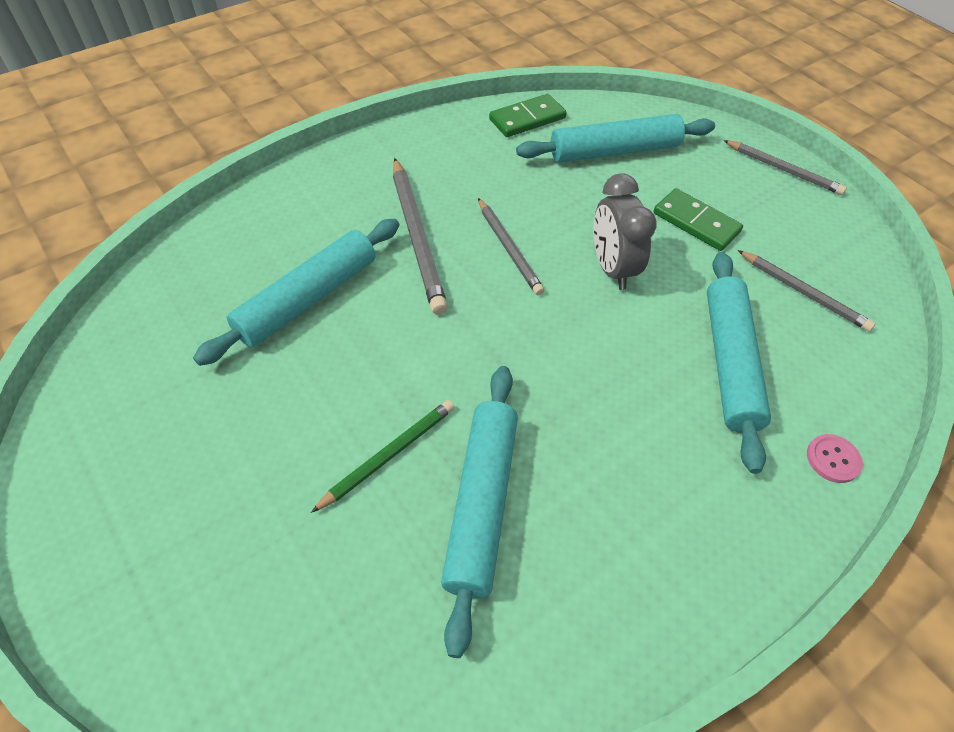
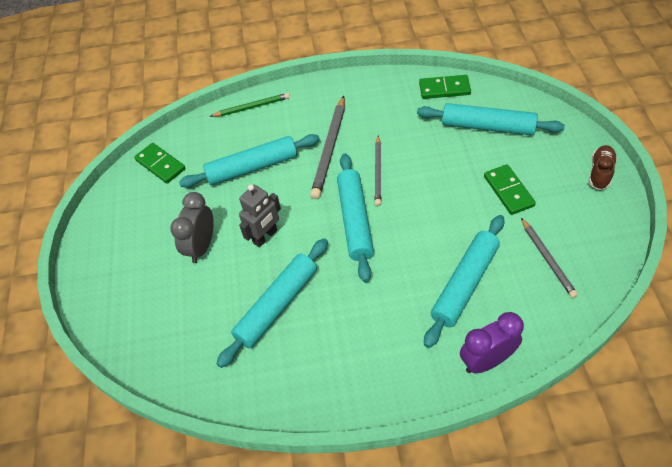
camera: 35 degrees right, 0 degrees up
green pencil [311,400,455,513] -> green pencil moved to [209,93,290,117]
grey clock [593,173,656,290] -> grey clock moved to [170,192,214,263]
grey pencil [723,140,847,195] -> brown shoe [589,145,617,190]
pink button [807,434,863,483] -> purple clock [460,312,524,373]
none -> green domino [134,143,186,184]
none -> grey robot [239,184,281,248]
none -> turquoise rolling pin [337,153,374,282]

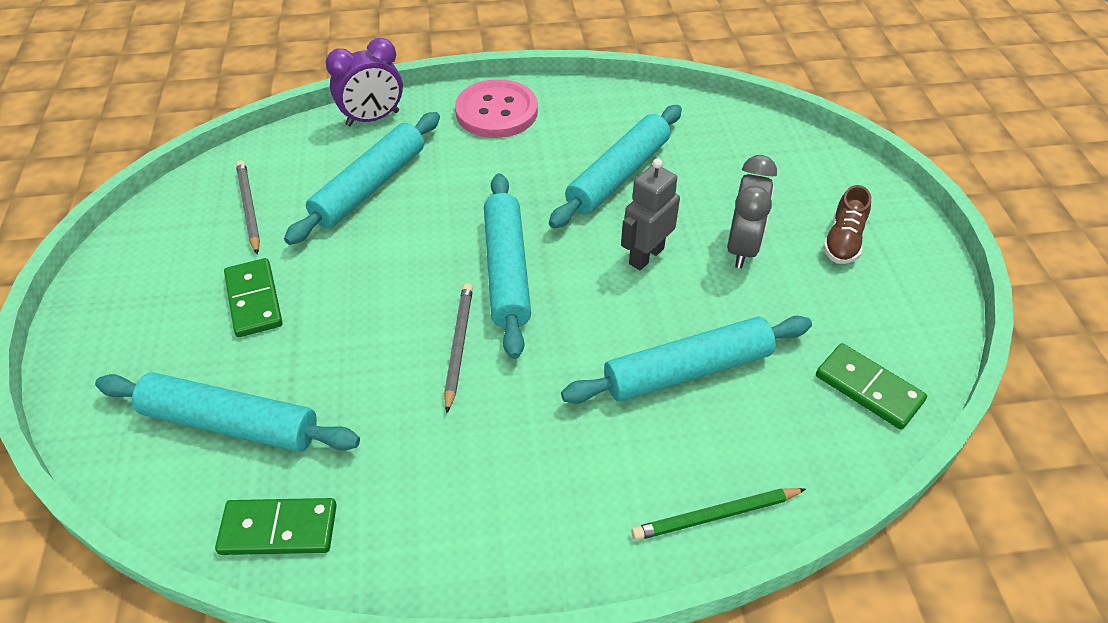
camera: 175 degrees right, 5 degrees down
grey pencil [310,96,345,199] -> none
brown shoe [589,145,617,190] -> brown shoe moved to [823,185,871,264]
none -> pink button [455,79,538,138]

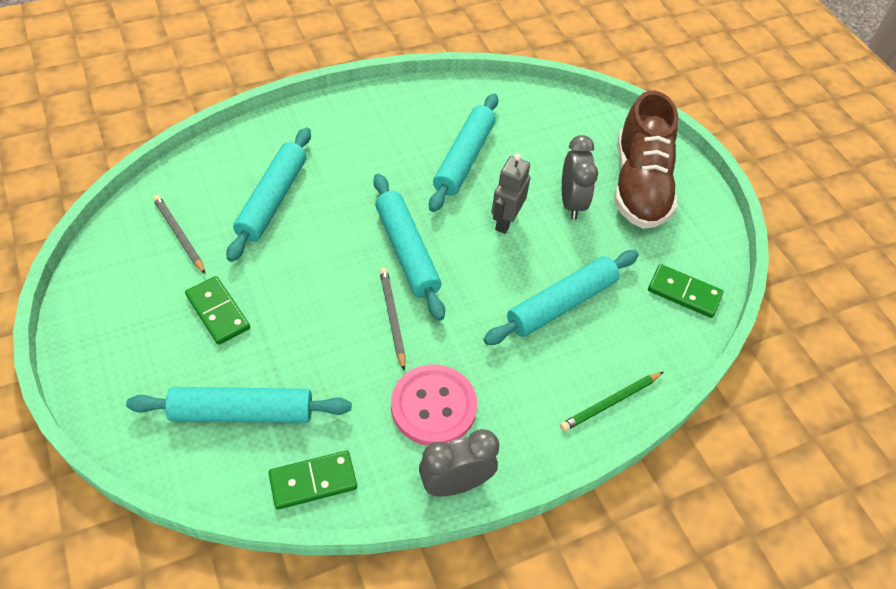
camera: 20 degrees left, 5 degrees up
purple clock [325,38,403,126] -> none
pink button [455,79,538,138] -> pink button moved to [391,365,477,446]
brown shoe [823,185,871,264] -> brown shoe [615,90,678,229], size x2.21
none -> grey clock [419,429,499,496]

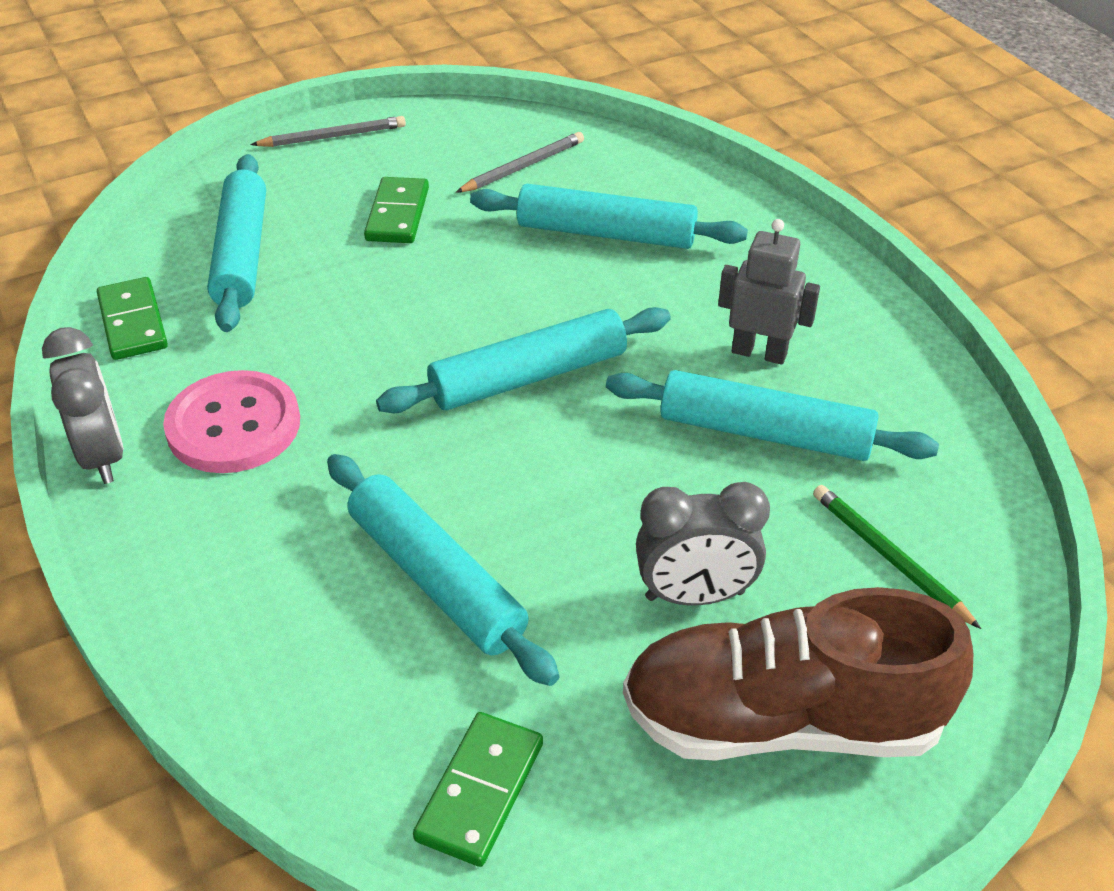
camera: 90 degrees right, 10 degrees down
green domino [185,276,250,345] -> green domino turned 45 degrees counterclockwise [364,177,429,243]
grey pencil [379,268,406,371] -> grey pencil moved to [250,116,406,147]
grey robot [491,153,531,234] -> grey robot moved to [718,219,820,365]
green pencil [560,372,663,432] -> green pencil moved to [813,485,981,629]

